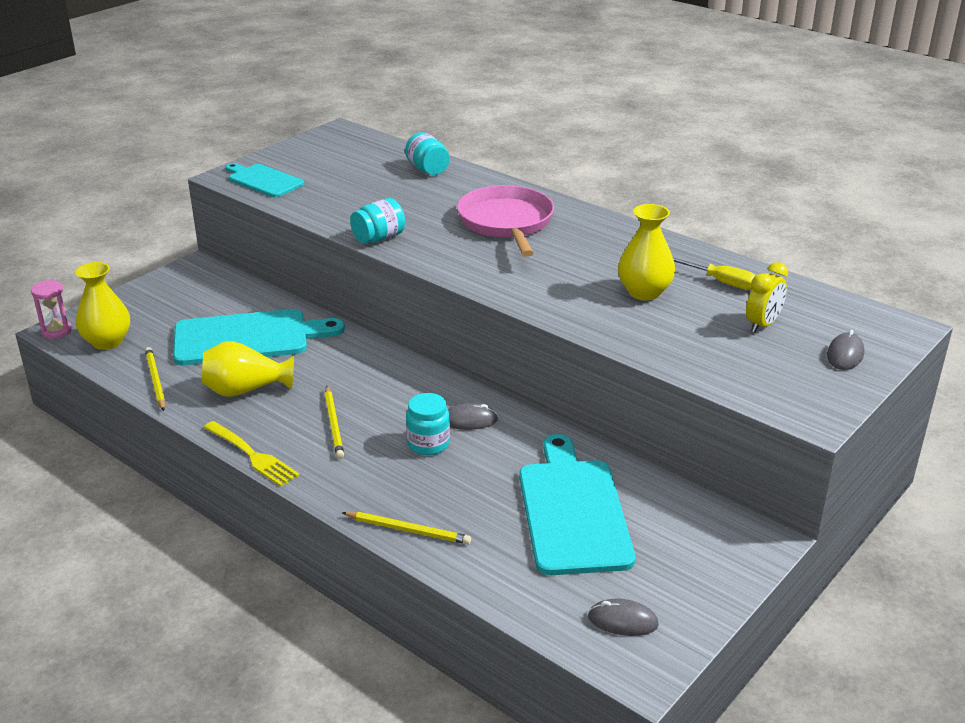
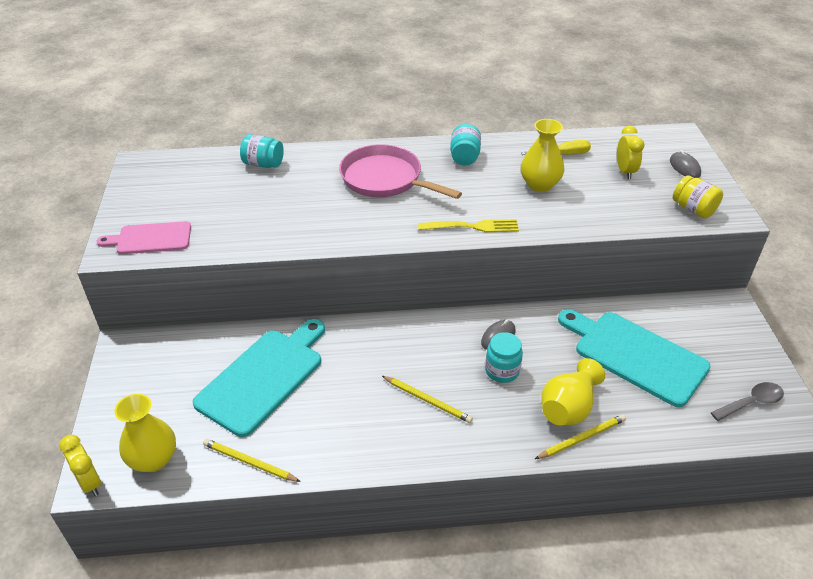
camera: 45 degrees left, 10 degrees up
pink hourglass [31,280,72,339] -> yellow clock [59,435,101,496]
yellow vase [201,341,294,397] -> yellow vase moved to [541,358,605,425]
yellow fork [204,421,299,486] -> yellow fork moved to [418,219,519,232]
turquoise cutting board [225,163,304,197] -> pink cutting board [97,221,191,254]
turquoise jar [350,198,405,244] -> turquoise jar moved to [450,124,481,166]
grey mouse [588,599,659,636] -> grey spoon [711,382,784,421]
none -> yellow jar [673,175,723,218]

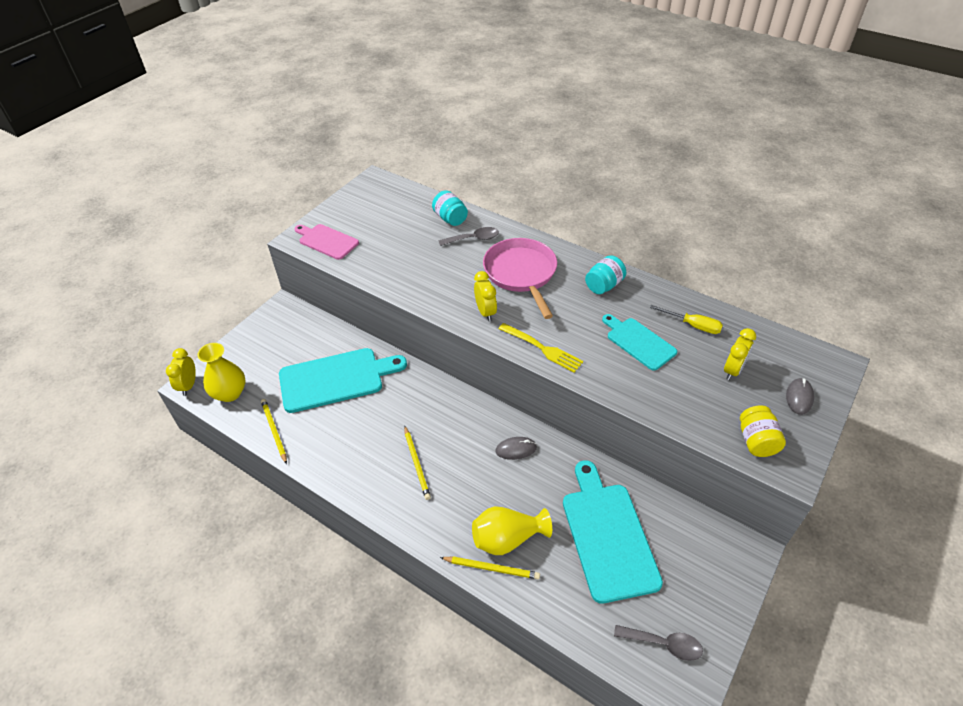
camera: 40 degrees right, 5 degrees up
turquoise jar [485,332,523,383] -> none
yellow vase [521,119,564,192] -> turquoise cutting board [602,314,677,371]
none -> grey spoon [438,227,499,246]
none -> yellow clock [474,271,497,321]

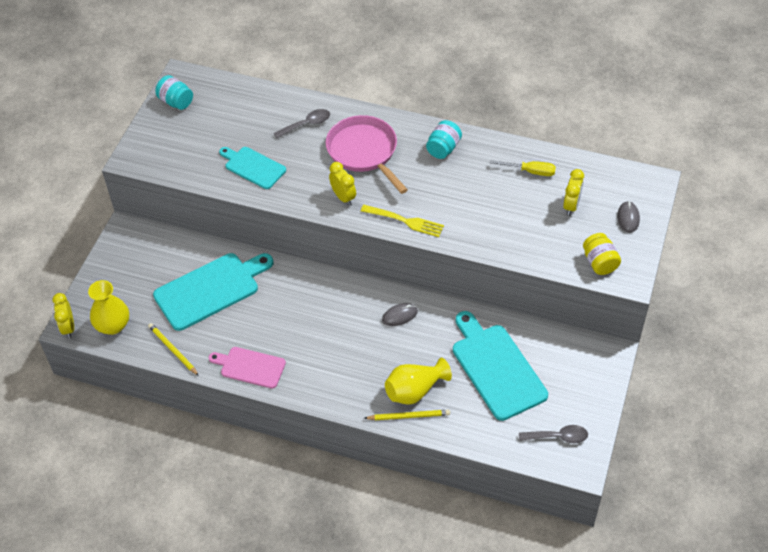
camera: 15 degrees left, 5 degrees up
pink cutting board [295,224,359,260] -> pink cutting board moved to [209,347,286,389]
yellow pencil [404,426,431,500] -> none
turquoise jar [432,190,468,226] -> turquoise jar moved to [155,75,193,110]
turquoise cutting board [602,314,677,371] -> turquoise cutting board moved to [219,147,286,189]

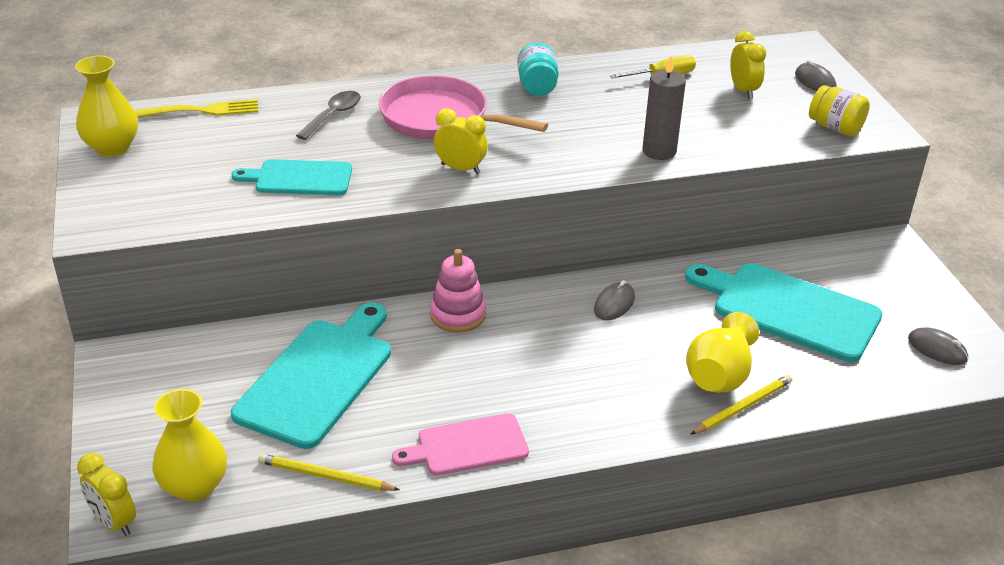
camera: 35 degrees left, 15 degrees down
turquoise jar [155,75,193,110] -> yellow vase [75,55,138,157]
yellow fork [361,205,444,237] -> yellow fork moved to [134,99,258,117]
grey spoon [519,425,588,443] -> grey mouse [908,327,968,365]
none -> pink stacking toy [430,249,486,333]
none -> grey candle [642,56,686,160]

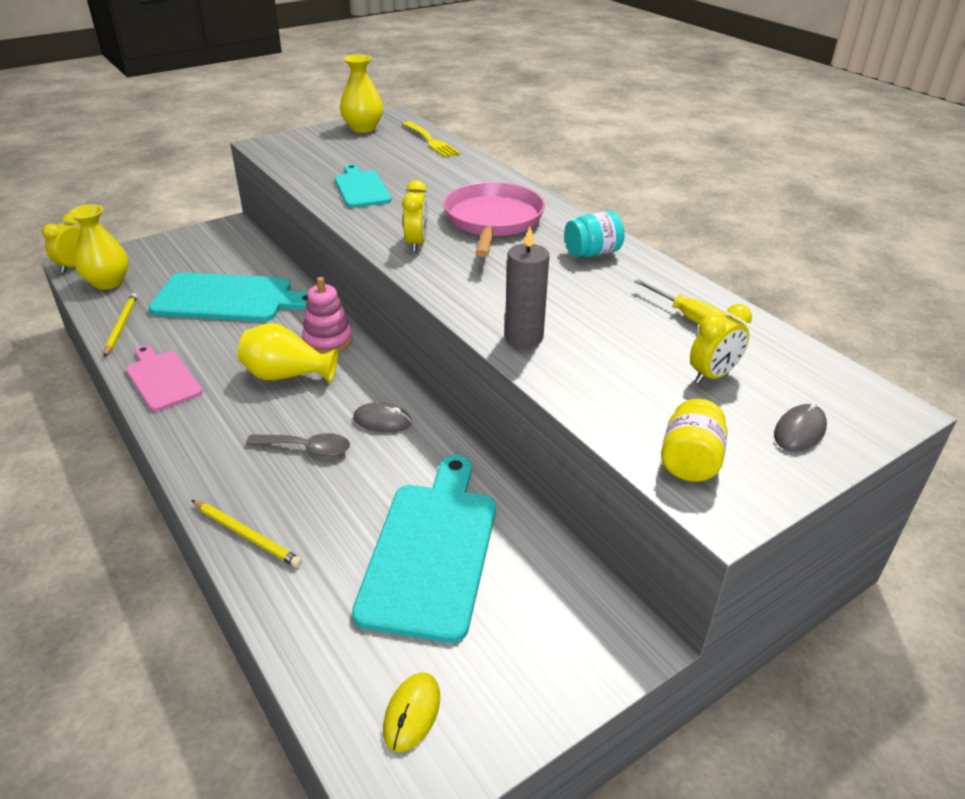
camera: 70 degrees right, 0 degrees up
grey spoon [296,91,361,140] -> grey spoon moved to [246,433,350,456]
yellow vase [686,312,759,393] -> yellow vase moved to [238,323,338,384]
grey mouse [908,327,968,365] -> yellow mouse [383,673,440,752]

